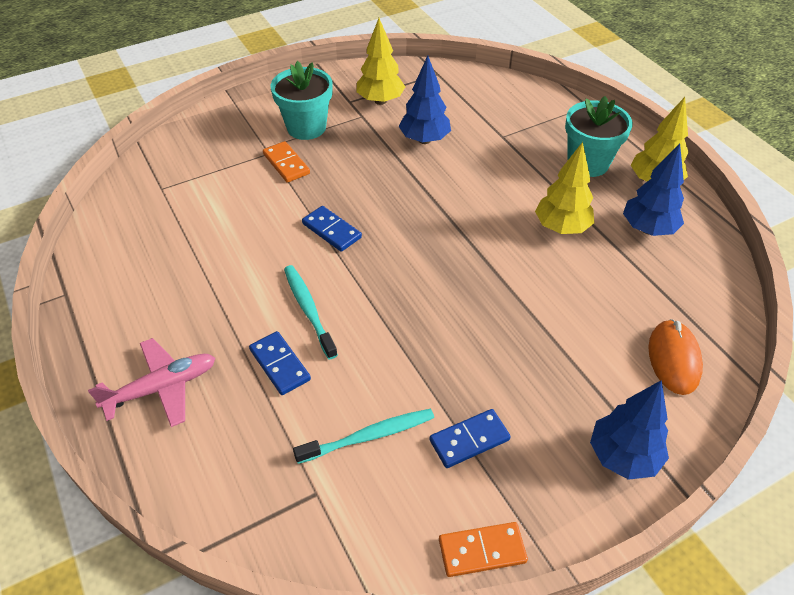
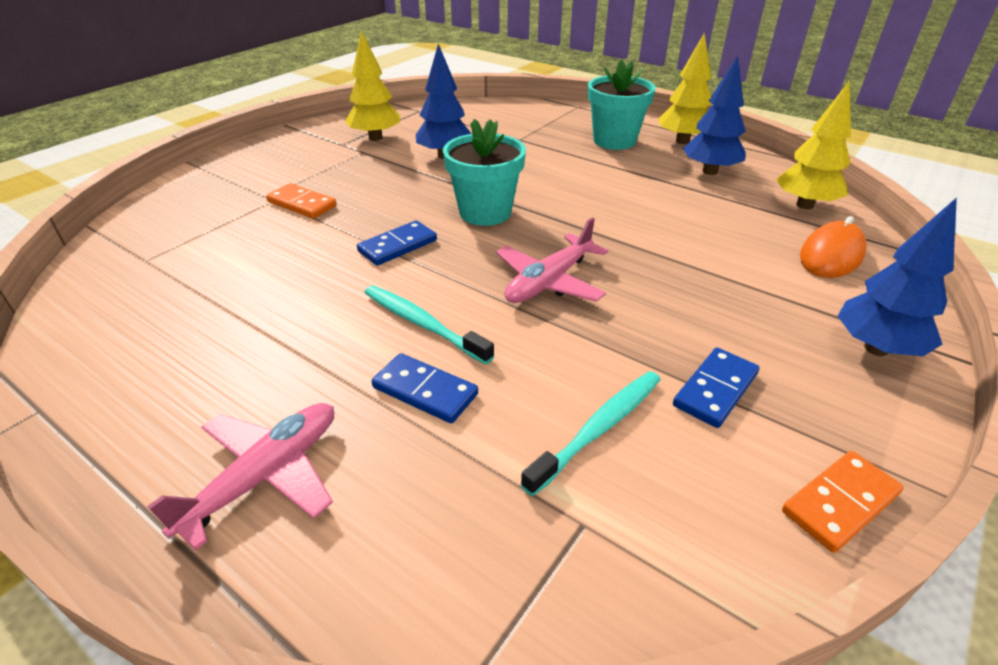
camera: 25 degrees left, 10 degrees down
turquoise flower pot [271,61,333,140] -> turquoise flower pot moved to [443,119,526,226]
blue domino [302,206,362,252] -> blue domino turned 60 degrees counterclockwise [357,221,437,266]
yellow tree [535,142,594,234] -> yellow tree moved to [776,81,851,209]
orange mouse [648,319,703,395] -> orange mouse turned 60 degrees clockwise [800,216,866,278]
none -> pink plane [496,217,608,303]

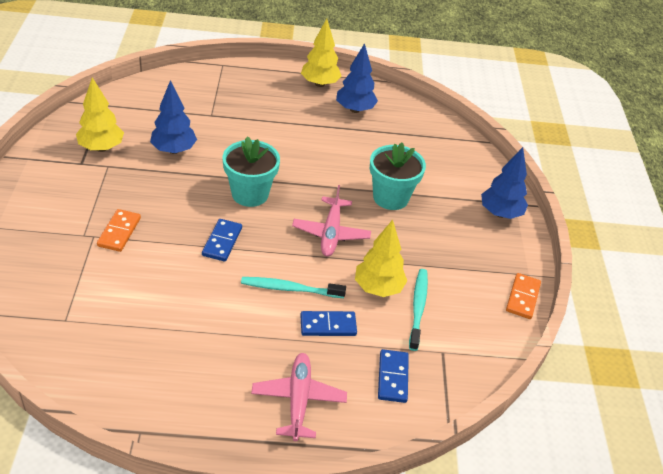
camera: 40 degrees left, 5 degrees up
orange domino [266,183,337,219] -> orange domino turned 75 degrees counterclockwise [97,209,141,252]
turquoise flower pot [588,60,656,150] -> turquoise flower pot moved to [370,143,426,210]
blue domino [673,348,759,428] -> blue domino moved to [378,349,409,403]
yellow tree [776,81,851,209] -> yellow tree moved to [355,220,407,297]
orange mouse [800,216,866,278] -> none

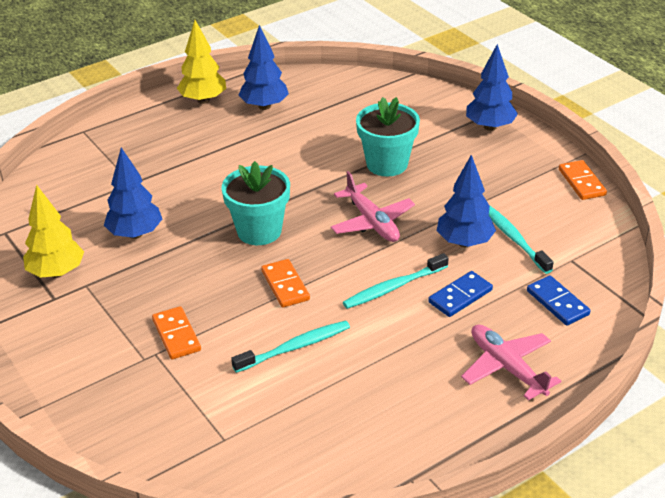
camera: 30 degrees left, 5 degrees down
blue domino [202,219,242,262] -> orange domino [261,259,310,308]
yellow tree [355,220,407,297] -> blue tree [437,155,496,247]
none -> turquoise toothbrush [231,321,350,373]

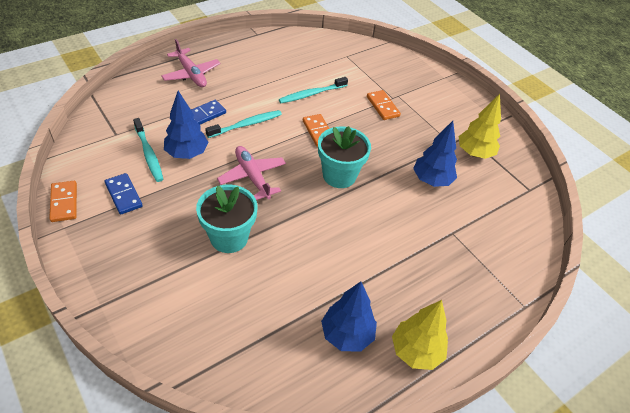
camera: 175 degrees right, 10 degrees up
blue tree [466,44,518,131] -> none
blue domino [527,276,591,326] -> blue domino moved to [105,173,143,215]

